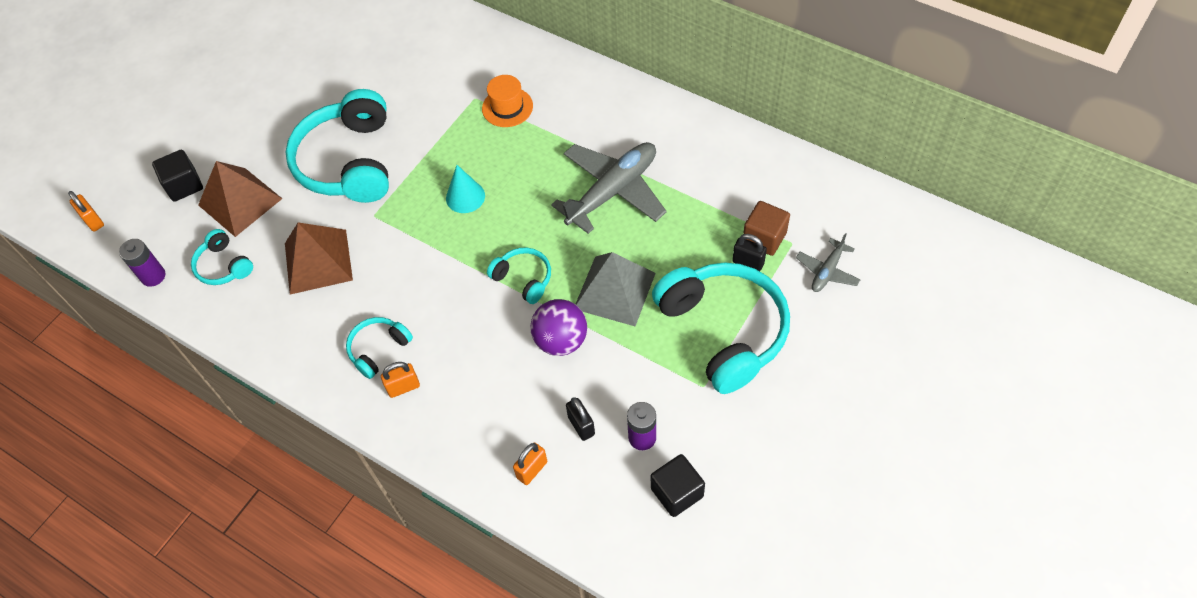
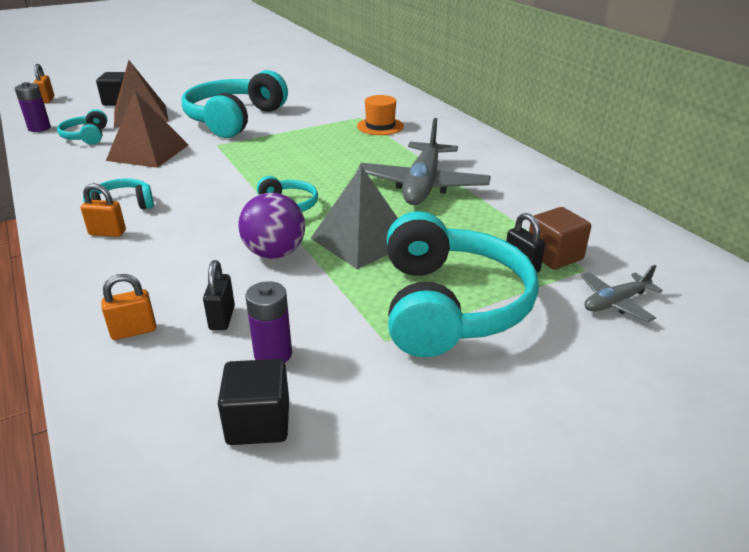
camera: 25 degrees right, 25 degrees down
turquoise cone [446,165,485,213] -> none
grey plane [551,142,667,234] -> grey plane turned 120 degrees clockwise [357,118,491,205]

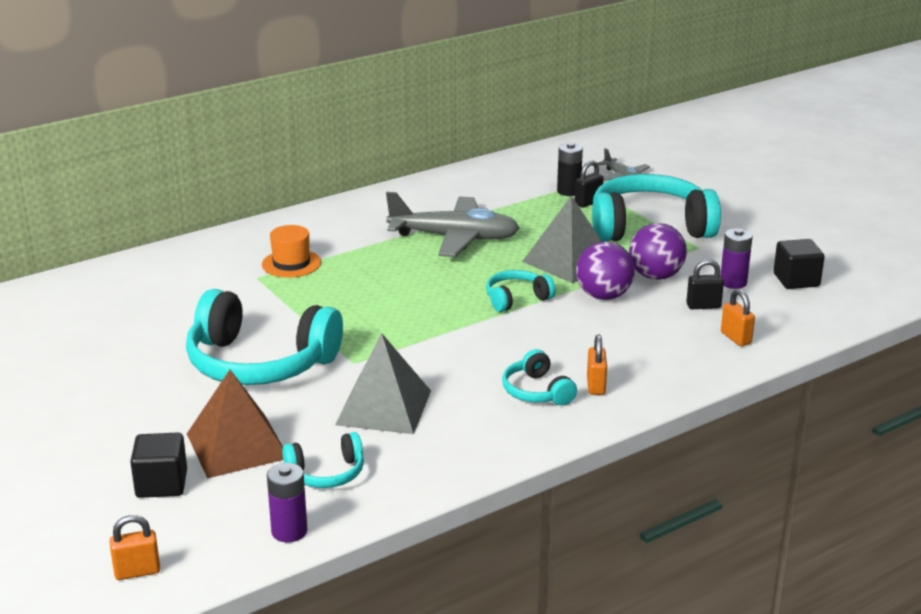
camera: 95 degrees left, 5 degrees down
brown pyramid [106,91,188,168] -> grey pyramid [335,333,431,434]
brown cube [529,207,591,270] -> black battery [557,143,583,196]
none -> purple ball [629,223,687,280]

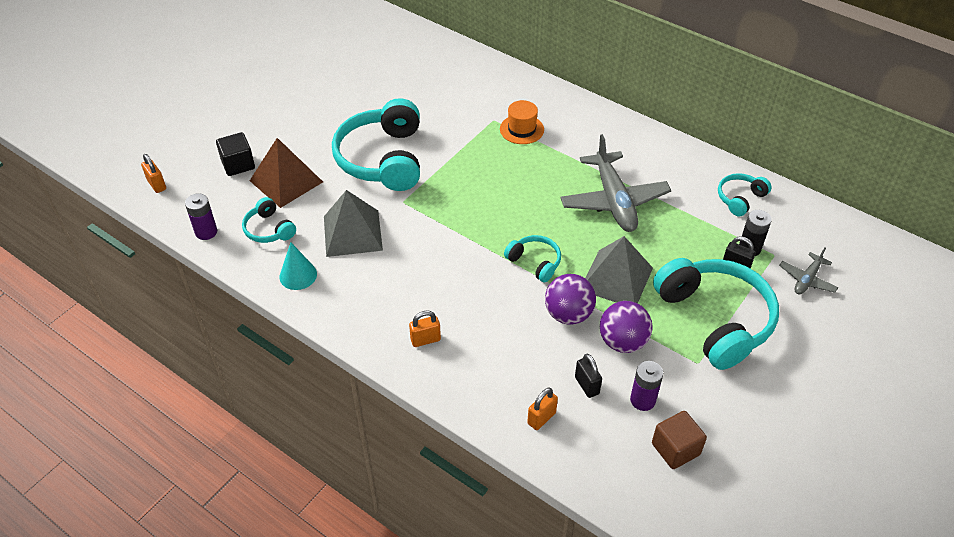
camera: 70 degrees right, 20 degrees up
turquoise headphones [502,349,577,406] -> turquoise headphones moved to [718,173,772,217]
black cube [773,239,825,289] -> brown cube [652,411,707,469]
none -> turquoise cone [279,242,317,290]

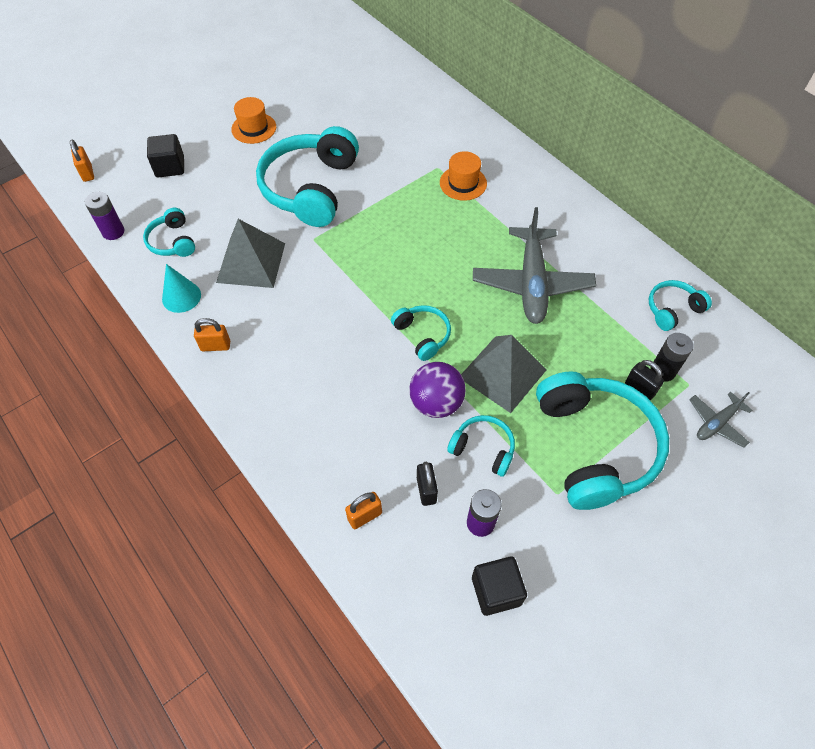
camera: 15 degrees right, 10 degrees up
brown pyramid [250,138,323,208] -> none
orange padlock [409,310,441,347] -> orange padlock moved to [194,318,230,351]
purple ball [600,301,653,353] -> turquoise headphones [447,415,515,477]
brown cube [652,411,707,469] -> black cube [472,557,527,616]
none -> orange hat [231,97,276,144]

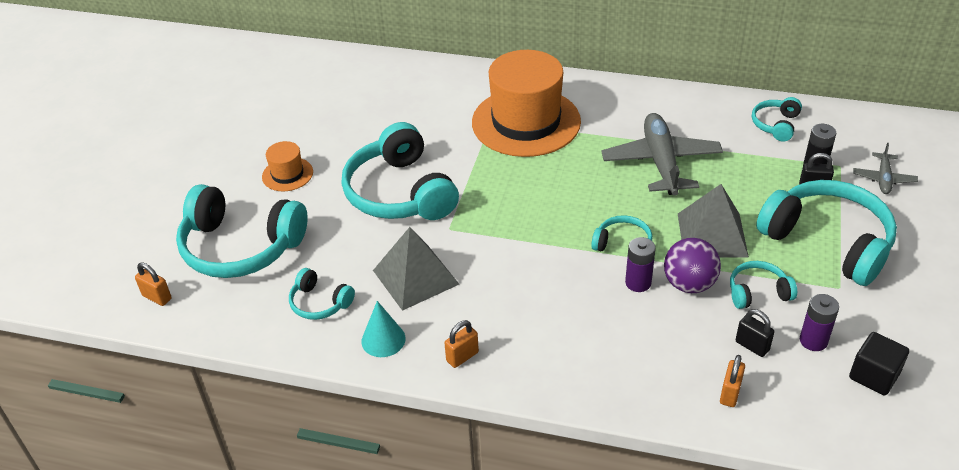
camera: 35 degrees left, 15 degrees down
purple battery [85,192,124,240] -> purple battery moved to [625,237,656,292]
black cube [147,134,184,177] -> turquoise headphones [176,184,308,278]
orange hat [440,151,487,201] -> orange hat [472,50,581,157], size x2.22
grey plane [473,207,596,324] -> grey plane turned 150 degrees counterclockwise [602,113,723,195]

